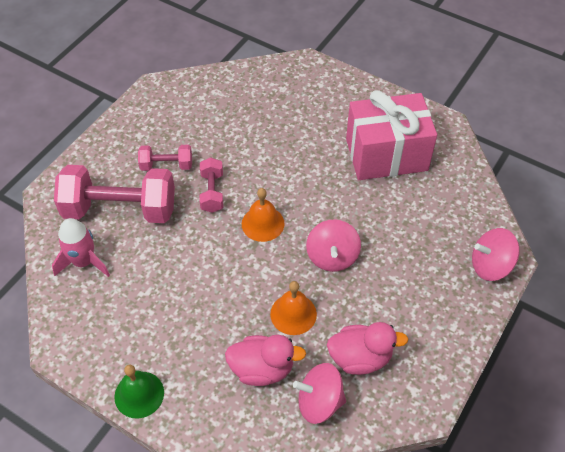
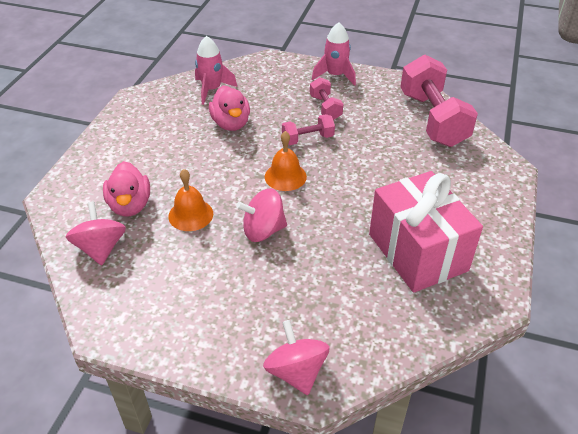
camera: 75 degrees right, 10 degrees down
pink dumbbell [54,165,175,223] -> pink dumbbell moved to [400,54,478,147]
green bell [114,364,164,418] -> none
pink duck [327,322,408,375] -> pink duck moved to [209,85,250,131]
none -> pink rocket [312,22,356,86]

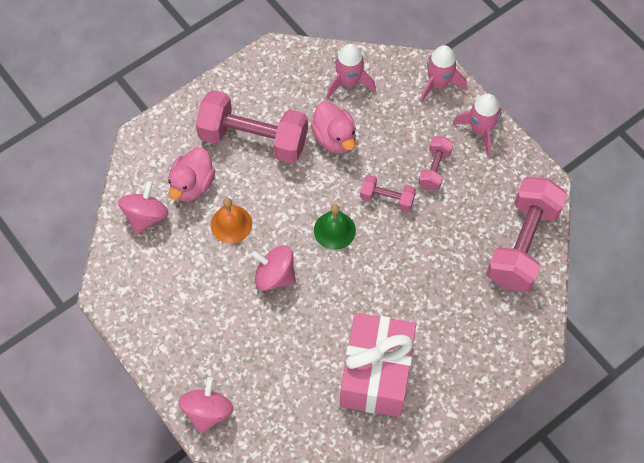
camera: 35 degrees right, 20 degrees up
pink duck [209,85,250,131] -> pink duck turned 45 degrees counterclockwise [311,101,356,154]
orange bell [265,131,307,191] -> green bell [314,204,356,250]
none -> pink dumbbell [196,90,308,163]
none -> pink rocket [420,45,467,103]

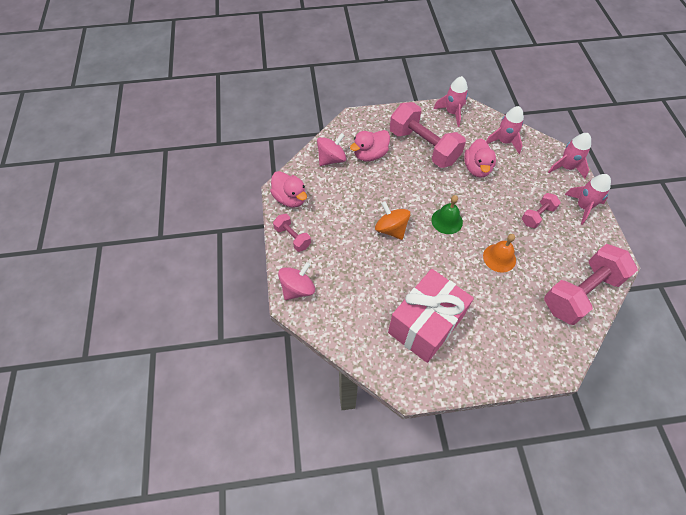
camera: 30 degrees right, 5 degrees down
orange bell [211,198,252,243] -> orange bell moved to [483,234,516,273]
pink spinning top [251,245,296,291] -> orange spinning top [375,201,411,240]
pink dumbbell [360,175,416,212] -> pink dumbbell moved to [273,214,311,252]
none -> pink duck [270,171,307,208]
none -> pink rocket [434,76,468,127]

